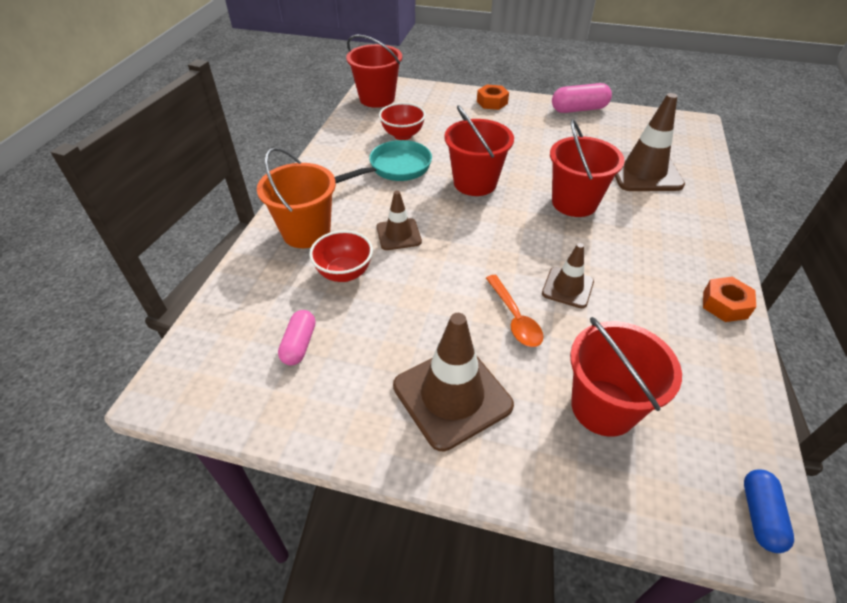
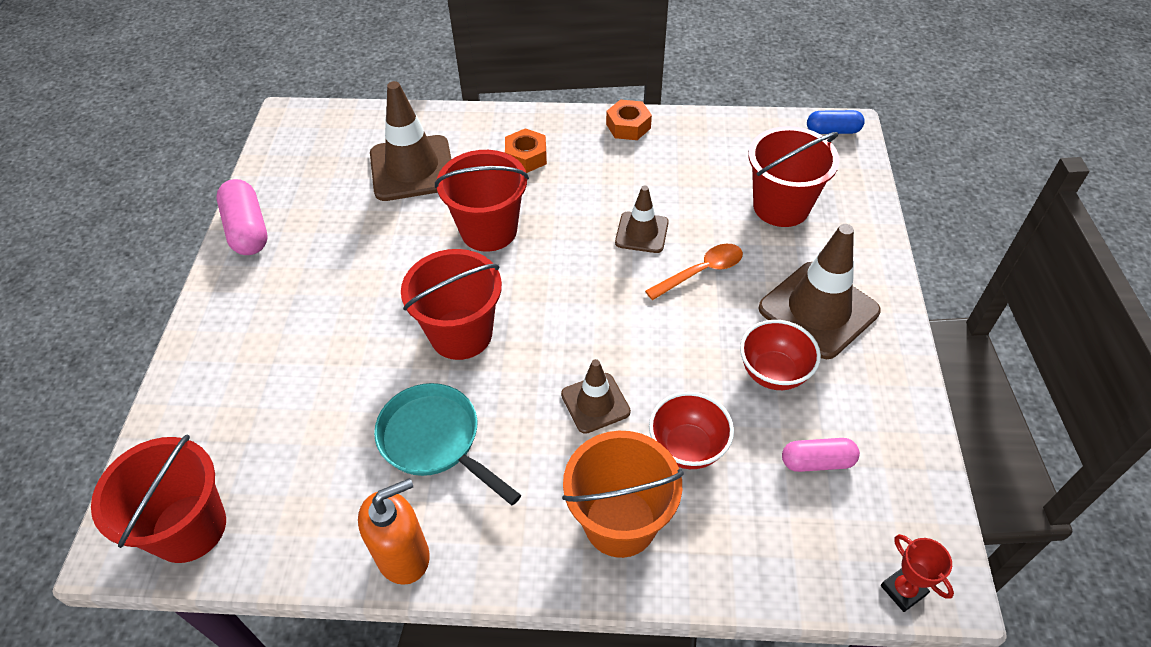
camera: 100 degrees left, 5 degrees up
red bowl [379,103,426,140] -> red bowl moved to [740,320,821,390]
orange nut [477,84,509,110] -> orange nut moved to [505,128,547,173]
none -> orange soap dispenser [358,478,430,585]
none -> red trophy [881,534,954,612]

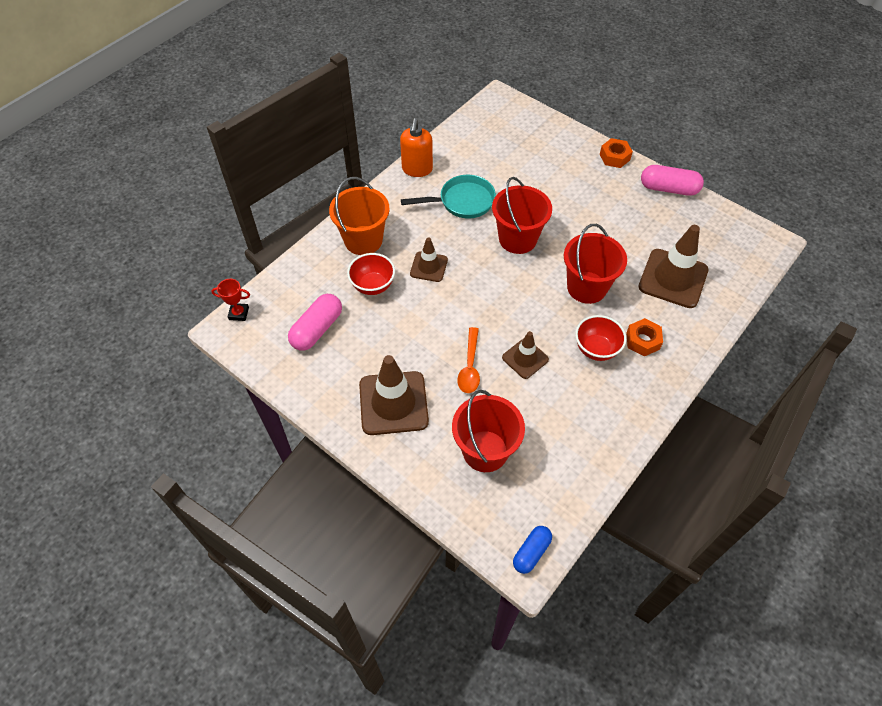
camera: 125 degrees right, 5 degrees up
red bucket [91,435,226,563] -> none
orange nut [606,100,652,140] -> orange nut moved to [600,138,633,168]
red bowl [740,320,821,390] -> red bowl moved to [575,315,627,361]
pink capsule [782,438,860,472] -> pink capsule [288,294,342,351], size x1.54

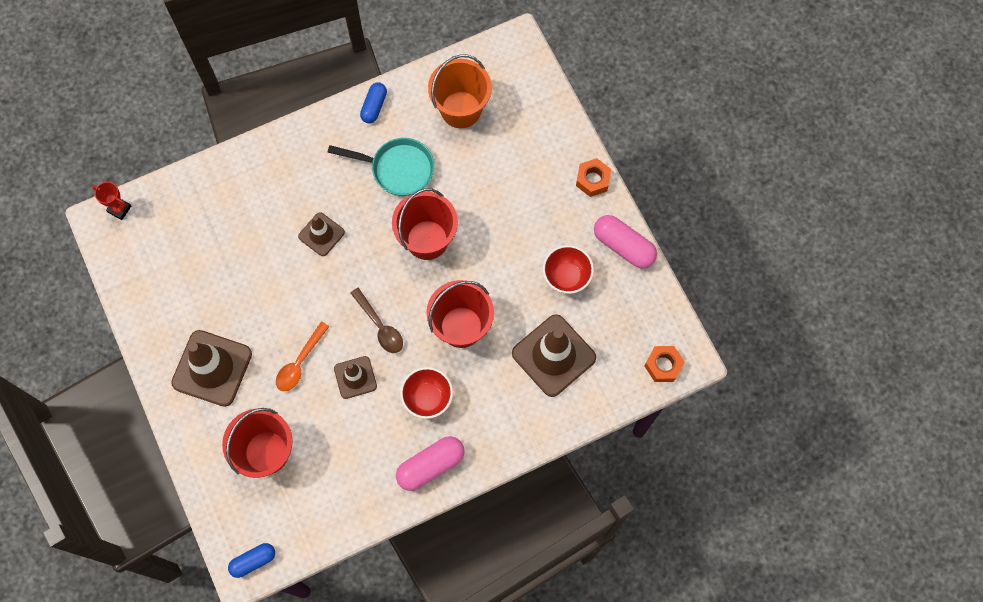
camera: 25 degrees right, 15 degrees up
pink capsule [288,294,342,351] -> pink capsule moved to [396,436,465,491]
orange bucket [329,177,390,255] -> orange bucket moved to [428,54,492,128]
red bowl [347,253,395,295] -> red bowl moved to [543,245,594,294]
orange soap dispenser [400,118,433,177] -> blue capsule [360,82,387,123]
orange nut [626,318,663,357] -> orange nut moved to [645,346,684,382]
none -> brown spoon [351,288,403,353]

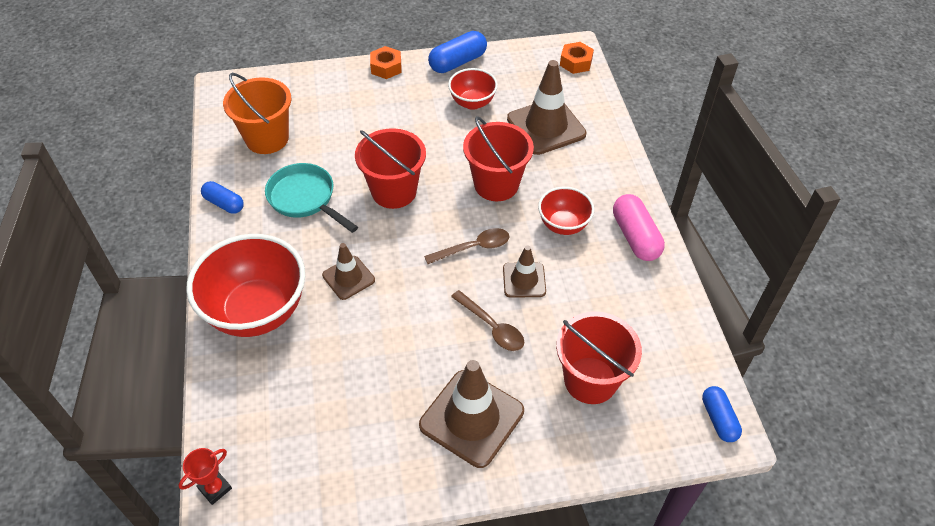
camera: 75 degrees left, 20 degrees down
orange spoon [276,322,329,391] -> brown spoon [451,290,524,351]
turquoise pan [328,138,434,196] -> turquoise pan turned 75 degrees counterclockwise [265,163,358,233]
pink capsule [594,215,657,269] -> blue capsule [428,31,487,73]
none -> red bowl [186,234,305,337]

